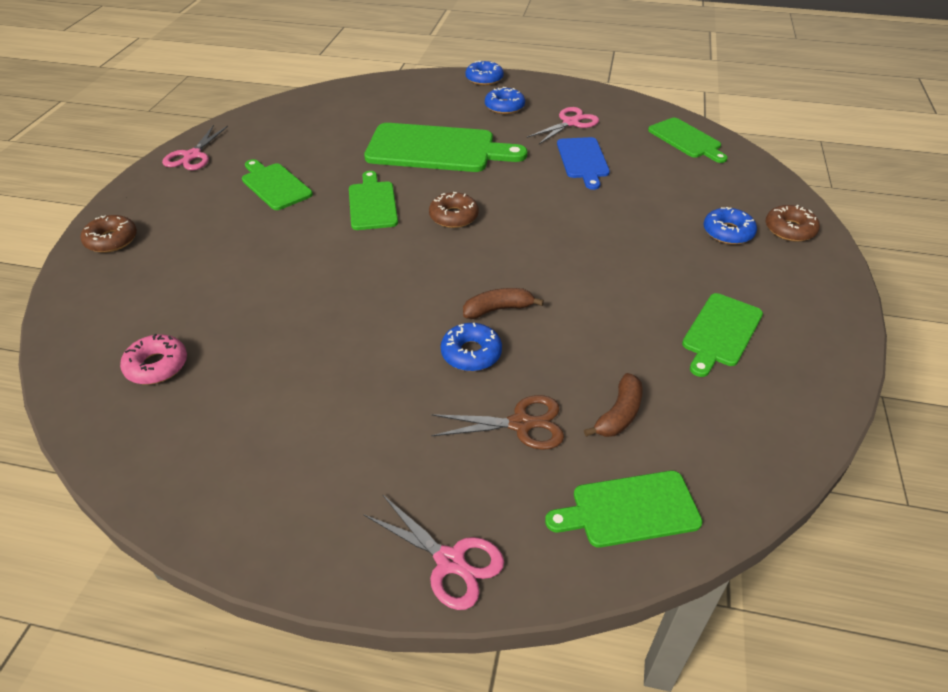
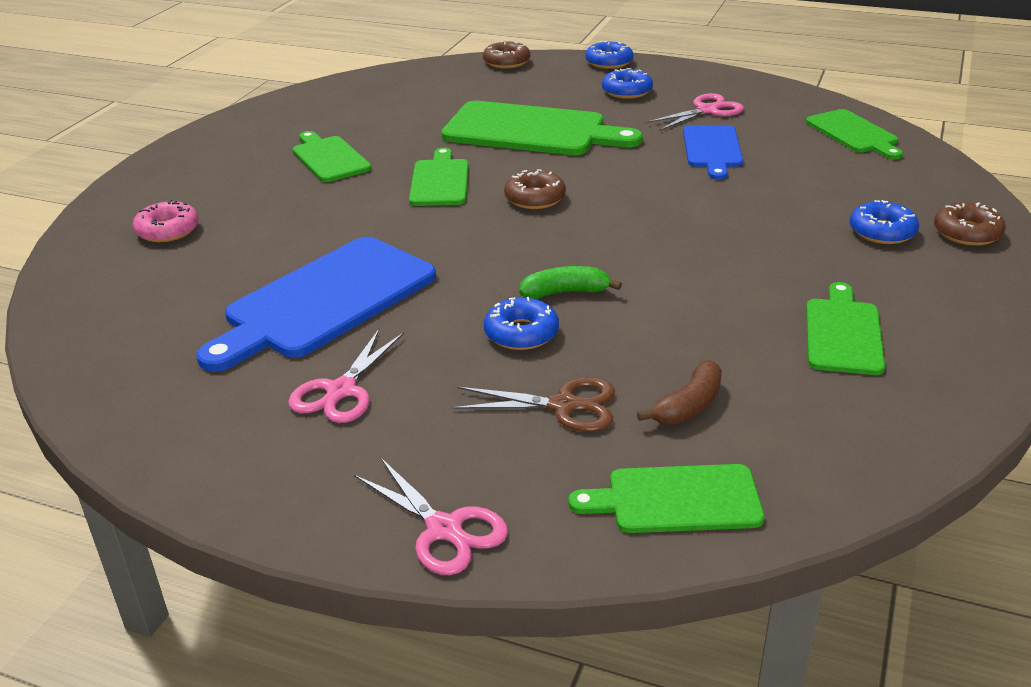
camera: 10 degrees right, 10 degrees down
brown donut [81,215,137,253] -> brown donut moved to [483,41,530,69]
pink donut [120,334,187,384] -> pink donut moved to [133,200,199,242]
pink scissors [162,125,228,170] -> pink scissors moved to [288,329,404,423]
brown banana [463,288,544,319] -> green banana [519,266,622,299]
green cutting board [682,293,763,377] -> green cutting board turned 150 degrees clockwise [806,282,885,375]
none -> blue cutting board [196,237,436,372]

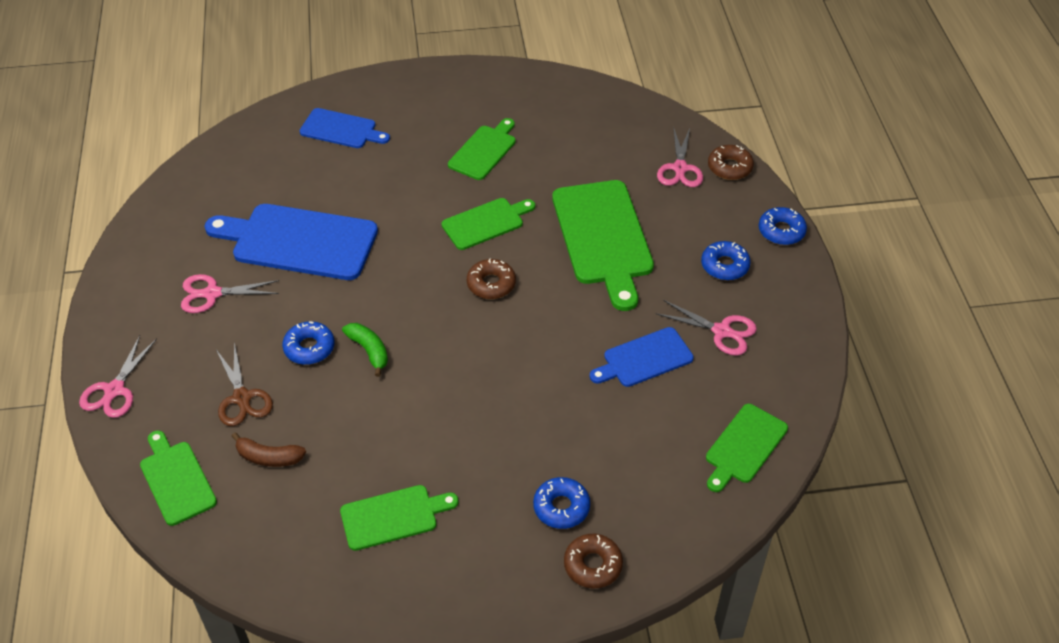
camera: 60 degrees right, 15 degrees up
pink donut [133,200,199,242] -> blue cutting board [299,108,390,148]
none -> pink scissors [657,127,703,187]

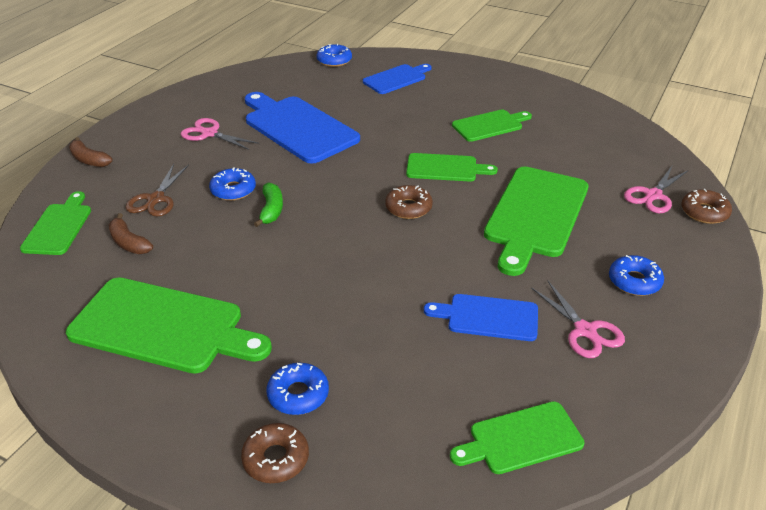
camera: 35 degrees right, 10 degrees down
pink scissors [79,335,157,418] -> brown banana [69,137,112,167]
blue cutting board [299,108,390,148] -> blue cutting board turned 90 degrees counterclockwise [363,64,432,94]
green cutting board [340,485,459,551] -> green cutting board [66,277,272,374], size x1.76
blue donut [759,207,807,245] -> blue donut moved to [317,44,352,67]

